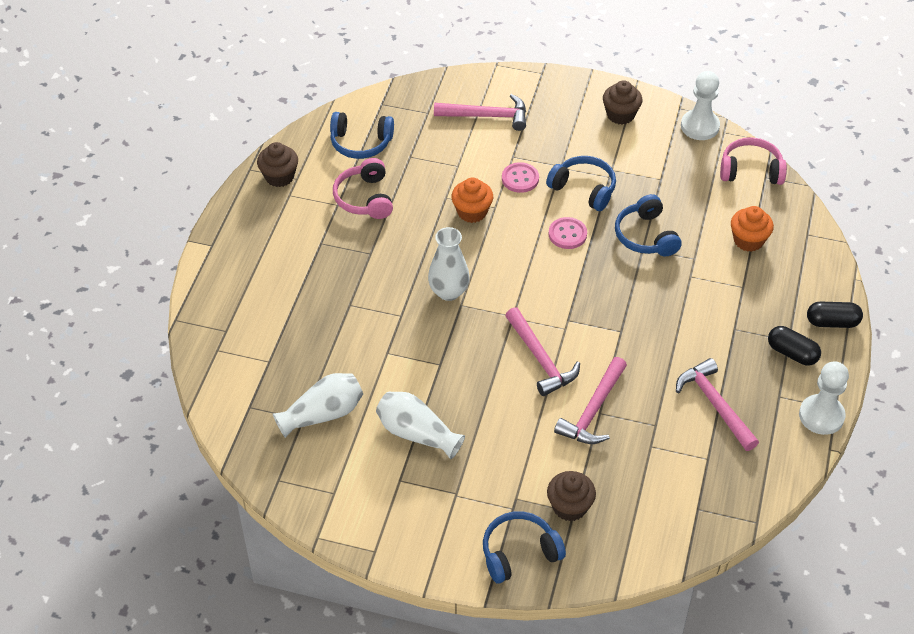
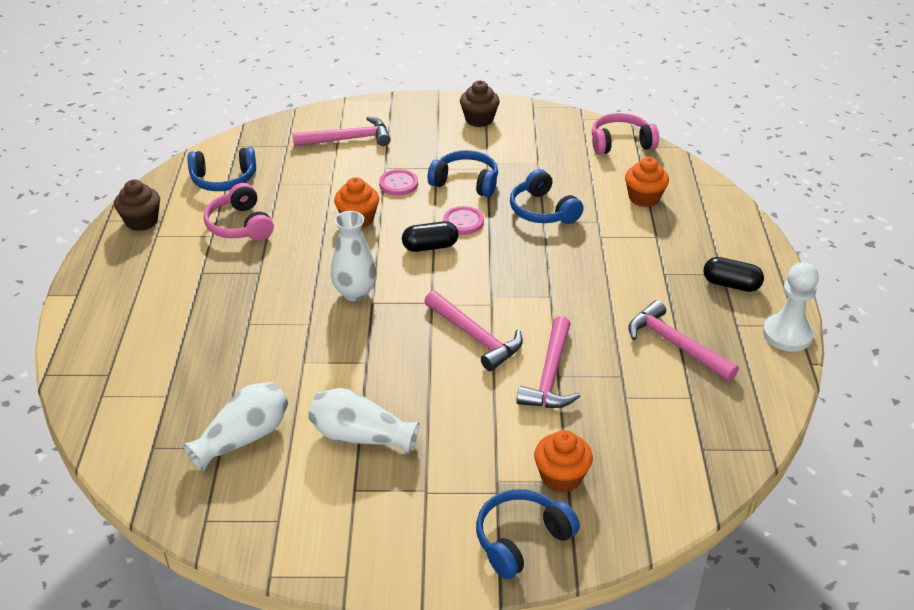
camera: 15 degrees left, 10 degrees down
brown cupcake [547,471,596,521] -> orange cupcake [534,430,593,493]
white pawn [681,71,720,140] -> none
black capsule [807,301,863,328] -> black capsule moved to [402,221,458,252]

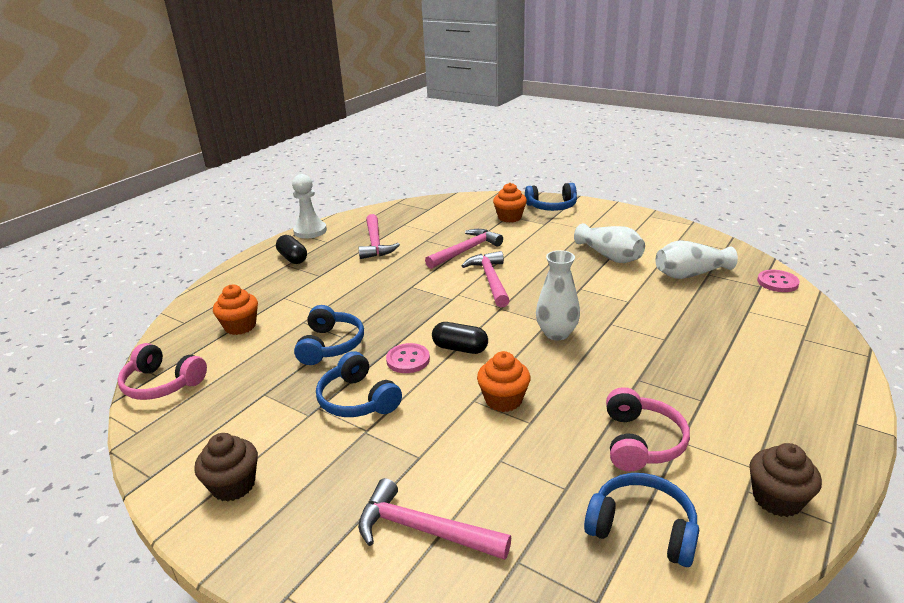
camera: 145 degrees left, 10 degrees down
pink button [379,169,418,196] -> pink button moved to [757,270,800,292]

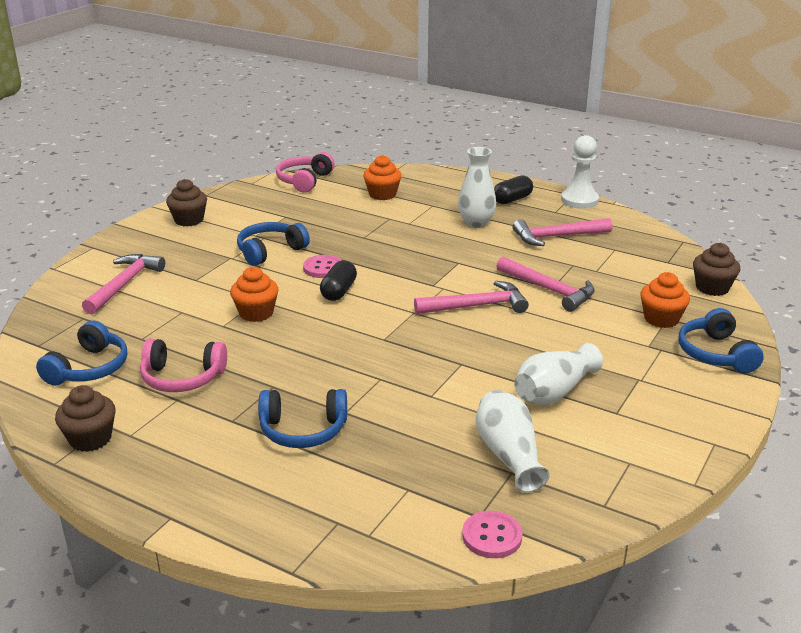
camera: 85 degrees right, 0 degrees up
blue headphones [294,305,364,365] -> blue headphones moved to [258,389,347,448]
white vase [536,250,580,340] -> white vase moved to [458,147,496,228]
none -> brown cupcake [693,243,740,296]

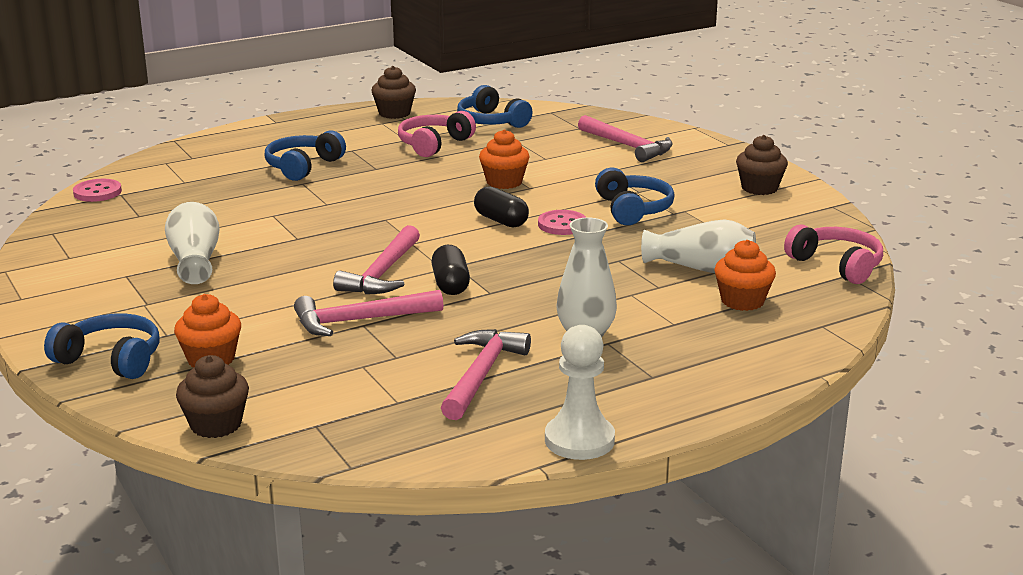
camera: 120 degrees right, 5 degrees down
white vase [476,390,550,493] -> white vase moved to [641,219,756,273]
black capsule [494,175,533,204] -> black capsule moved to [431,245,470,295]

